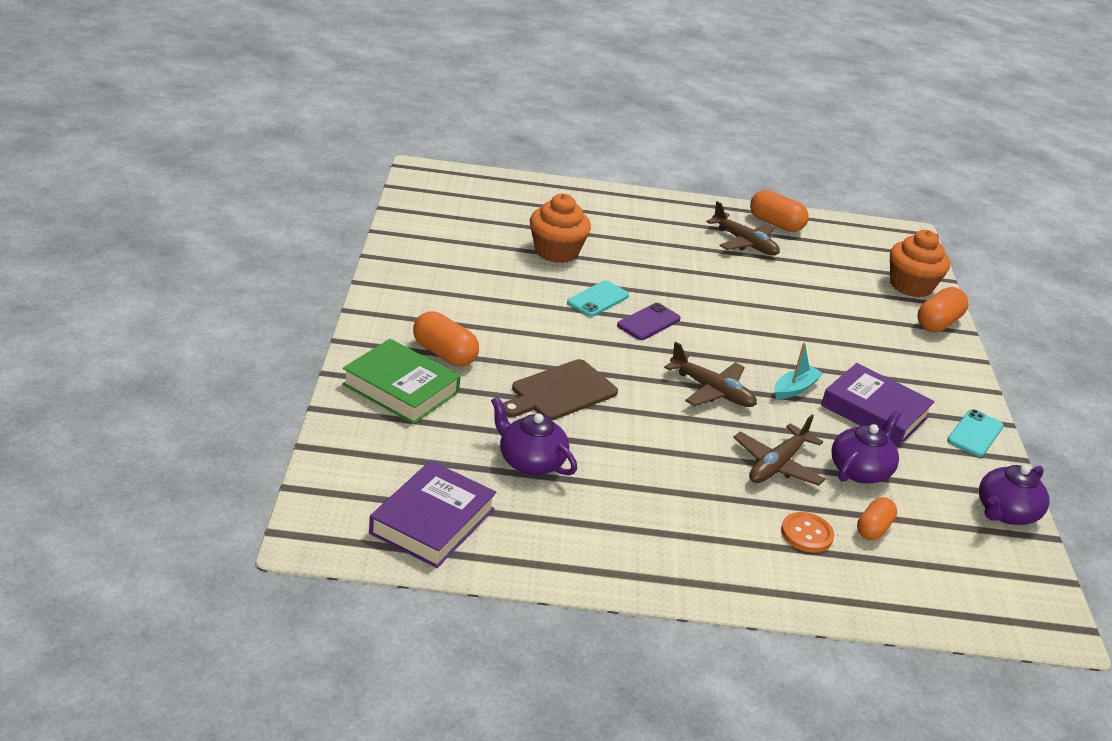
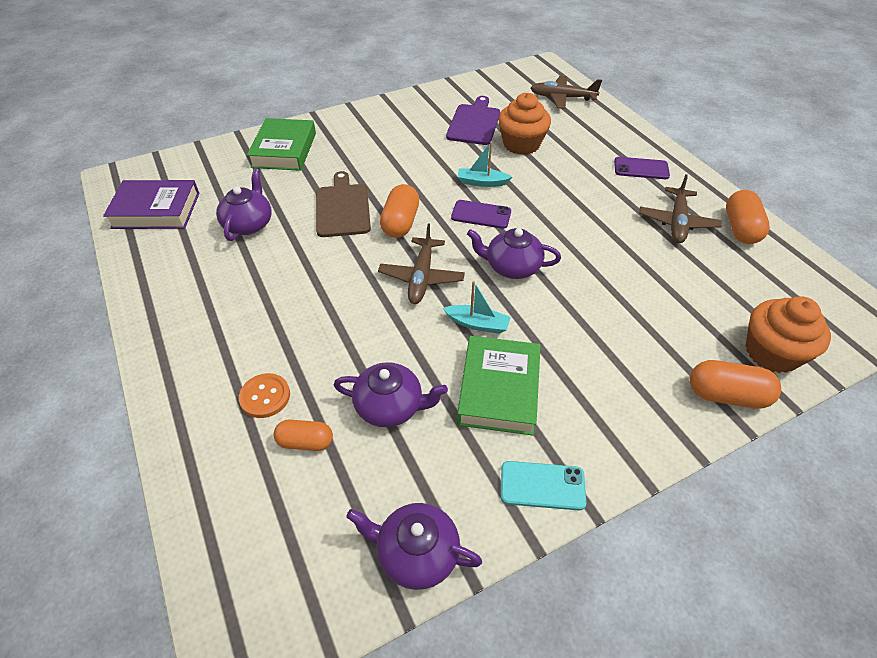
camera: 65 degrees right, 15 degrees up
orange capsule [413,311,479,366] -> orange capsule moved to [380,184,419,238]
brown cutting board [503,359,618,420] -> brown cutting board turned 60 degrees clockwise [316,171,371,237]
turquoise phone [567,281,629,317] -> turquoise boat [458,141,512,187]
brown plane [733,414,825,486] -> brown plane moved to [531,76,602,109]
purple book [821,363,935,446] -> green book [457,336,541,435]
none -> purple cutting board [446,96,500,145]
none -> purple teapot [467,228,561,279]
none -> purple phone [614,157,670,179]

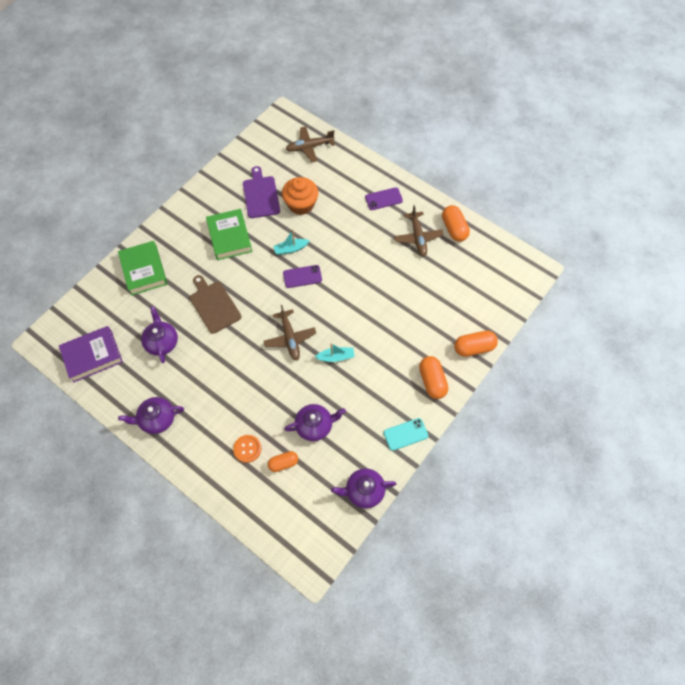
camera: 25 degrees left, 15 degrees up
orange capsule [380,184,419,238] -> orange capsule moved to [419,356,448,399]
green book [457,336,541,435] -> green book moved to [206,209,253,260]
purple teapot [467,228,561,279] -> purple teapot moved to [118,397,184,434]
orange cupcake [746,296,831,373] -> none

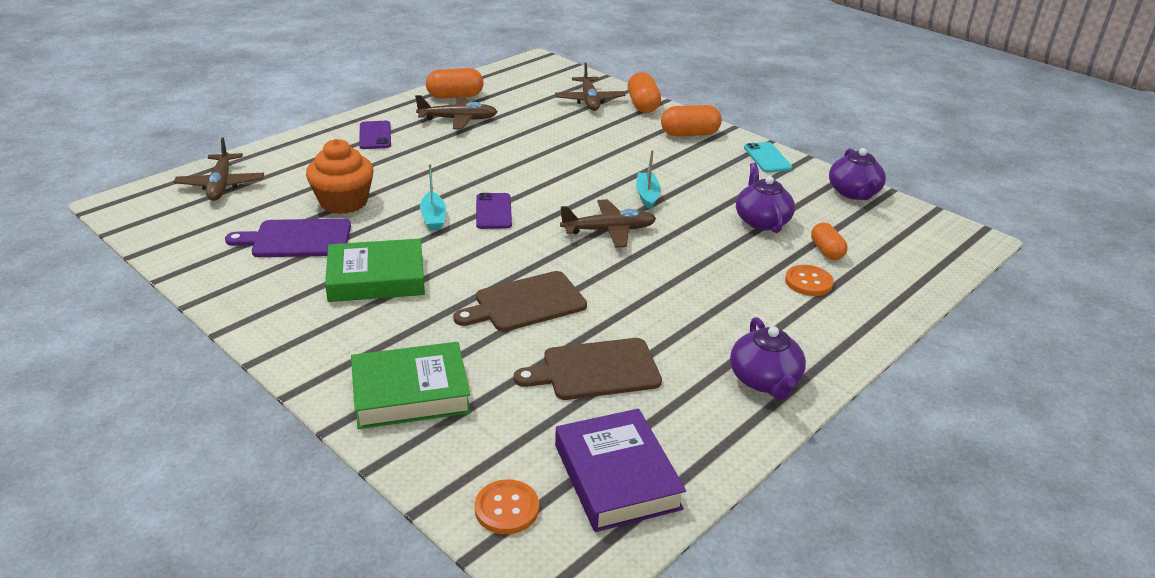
camera: 85 degrees left, 30 degrees down
purple teapot [141,306,178,363] -> brown cutting board [514,338,662,400]
none -> orange button [475,479,539,534]
none -> brown plane [555,63,625,111]

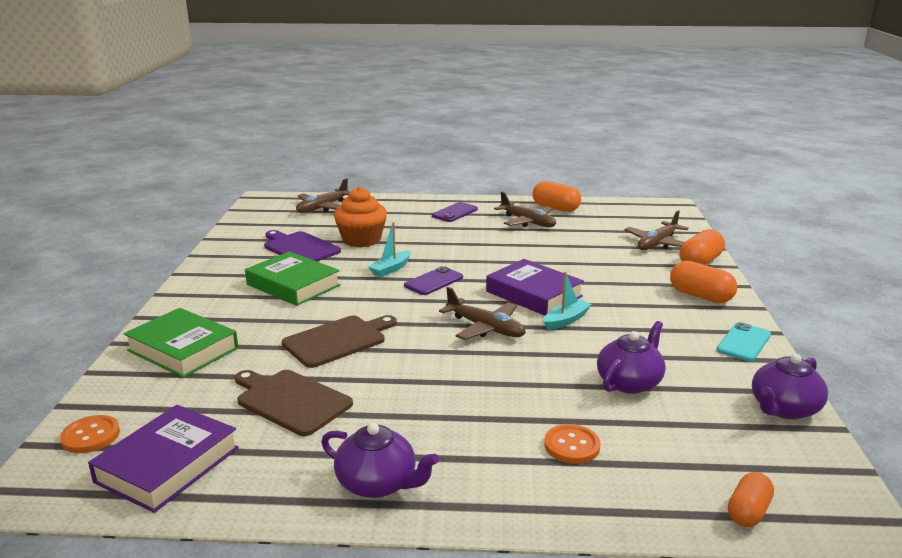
camera: 50 degrees right, 10 degrees down
brown cutting board [453,271,587,332] -> brown cutting board turned 120 degrees clockwise [282,315,397,368]
purple teapot [730,317,806,400] -> purple teapot turned 105 degrees counterclockwise [321,423,439,498]
orange capsule [811,223,848,260] -> orange capsule moved to [728,472,774,527]
none -> purple book [486,259,584,316]

